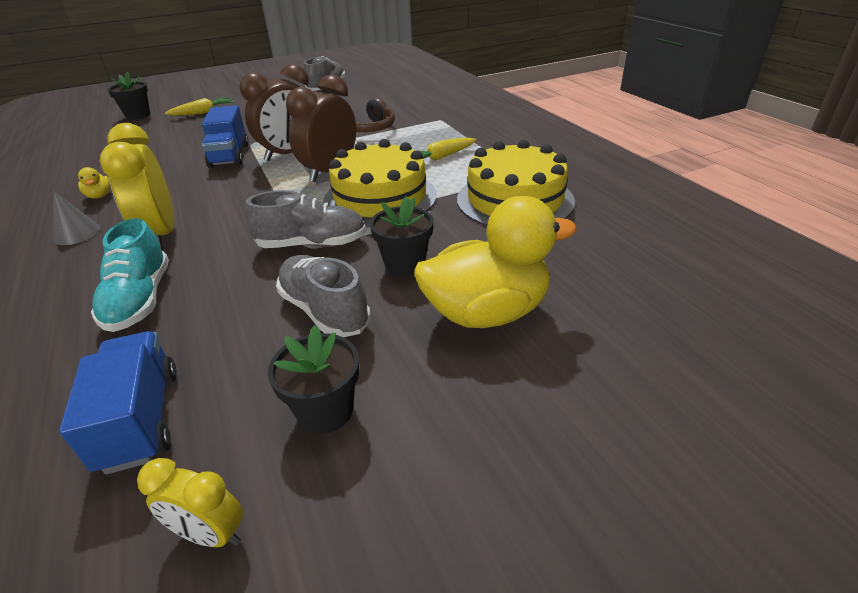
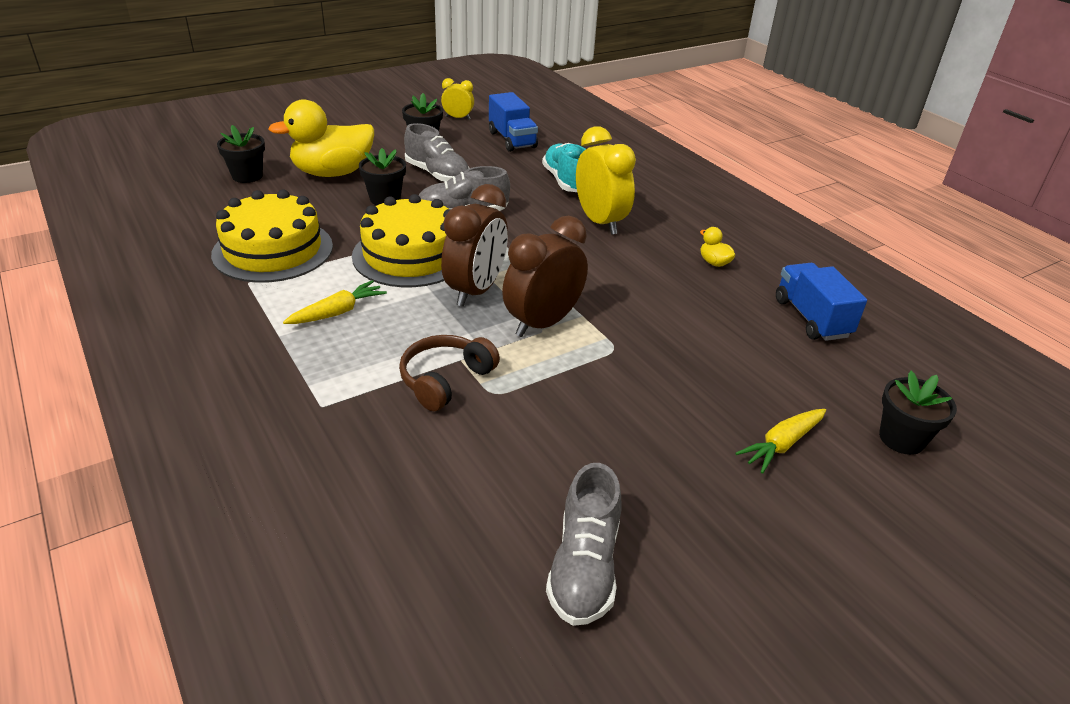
camera: 170 degrees right, 0 degrees up
grey cone [52,192,100,245] -> none
blue truck [202,105,249,168] -> blue truck moved to [776,263,867,341]
none -> black flower pot [217,125,265,183]

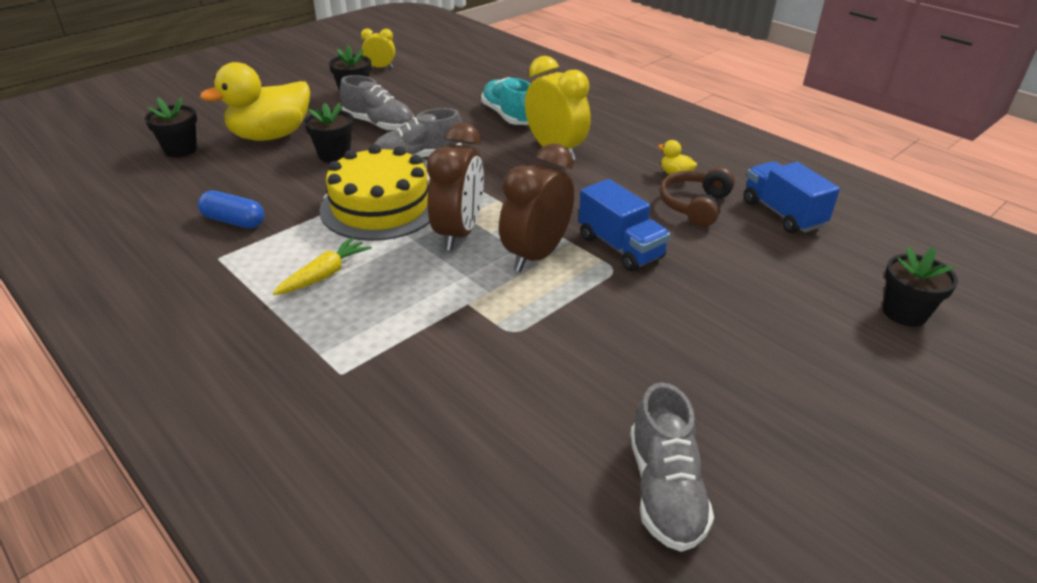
camera: 10 degrees left, 0 degrees up
yellow cake [211,190,333,283] -> blue capsule [198,191,264,229]
brown headphones [399,335,500,411] -> brown headphones moved to [660,167,735,227]
blue truck [489,92,538,152] -> blue truck moved to [579,179,670,271]
yellow carrot [735,409,826,474] -> none

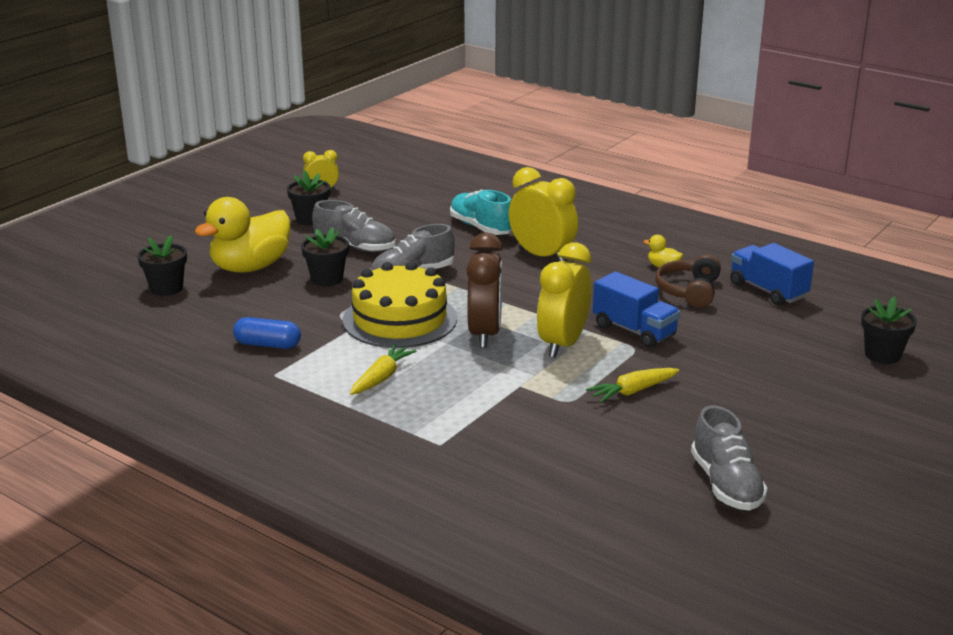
camera: 10 degrees left, 10 degrees down
brown clock [499,143,574,272] -> yellow clock [537,242,591,358]
none -> yellow carrot [586,368,679,403]

